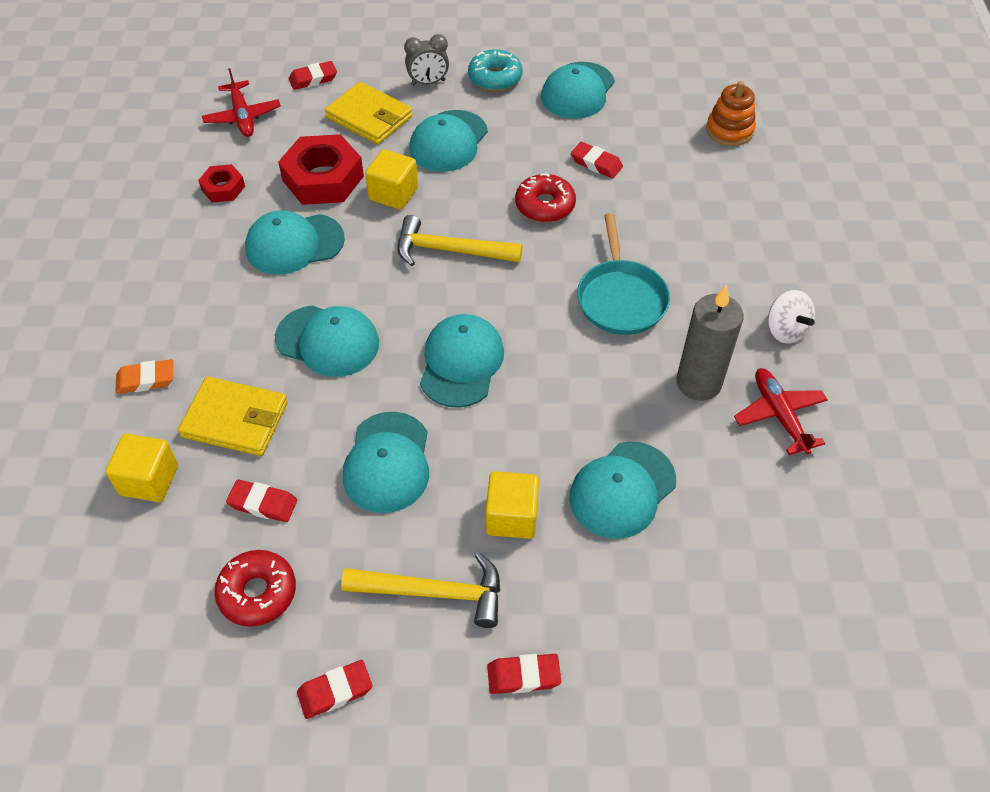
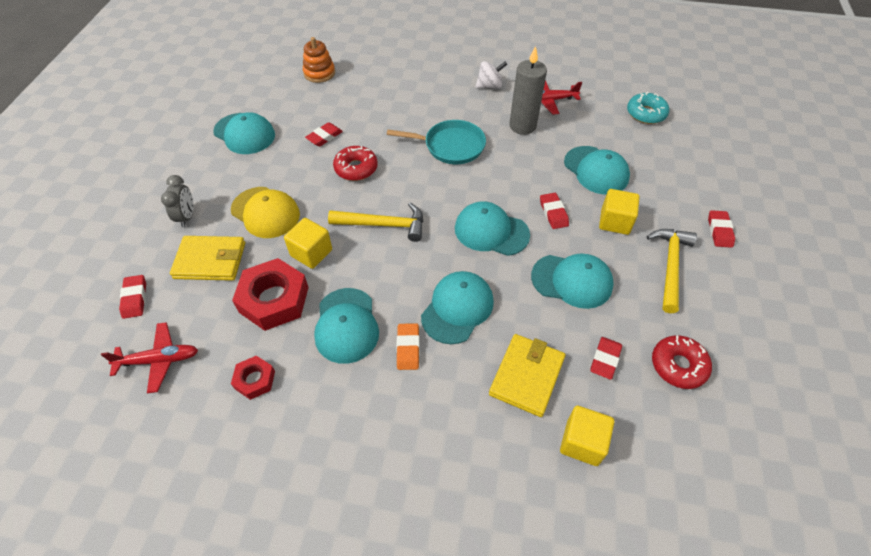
camera: 80 degrees left, 0 degrees up
orange eraser [116,359,173,394] -> orange eraser moved to [396,323,420,370]
red eraser [297,660,373,719] -> red eraser moved to [540,193,569,229]
yellow wallet [325,82,413,144] -> yellow wallet turned 45 degrees clockwise [170,236,245,281]
yellow hammer [397,215,522,266] -> yellow hammer turned 105 degrees counterclockwise [328,202,423,242]
turquoise cap [409,110,488,172] -> yellow cap [231,187,300,238]
turquoise donut [468,49,523,91] -> turquoise donut moved to [627,92,669,124]

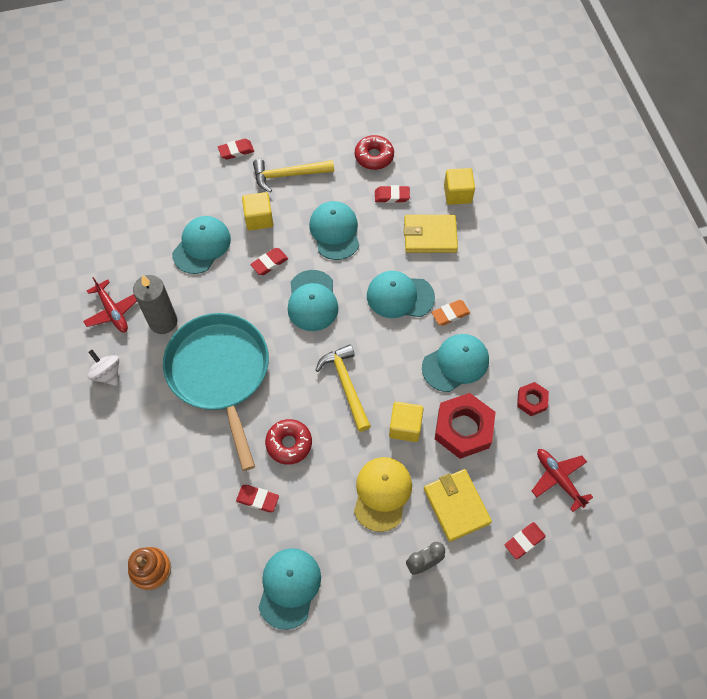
camera: 115 degrees left, 10 degrees up
turquoise pan [387,120,486,164] -> turquoise pan [163,313,269,471], size x1.66
turquoise donut [627,92,669,124] -> none

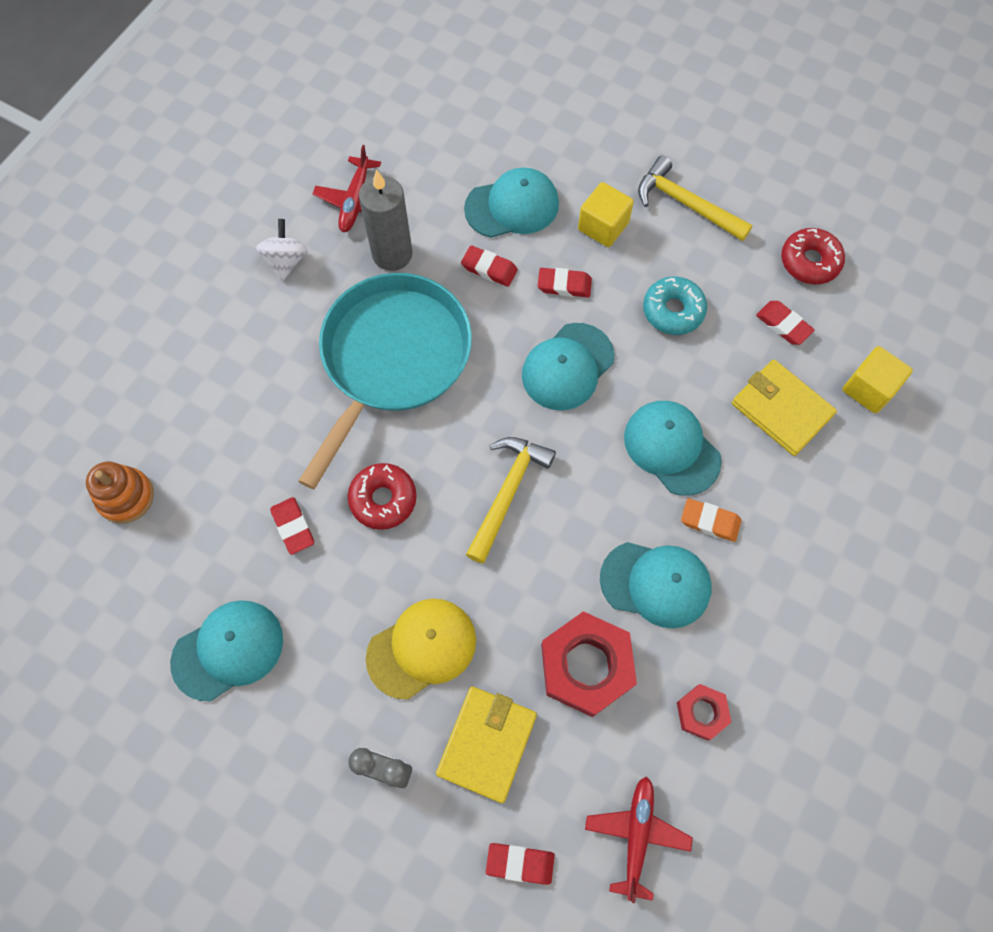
camera: 45 degrees right, 5 degrees up
red eraser [218,139,254,160] -> red eraser moved to [461,245,518,287]
turquoise cap [309,201,359,260] -> turquoise donut [643,276,707,335]
yellow cube [389,402,424,442] -> none

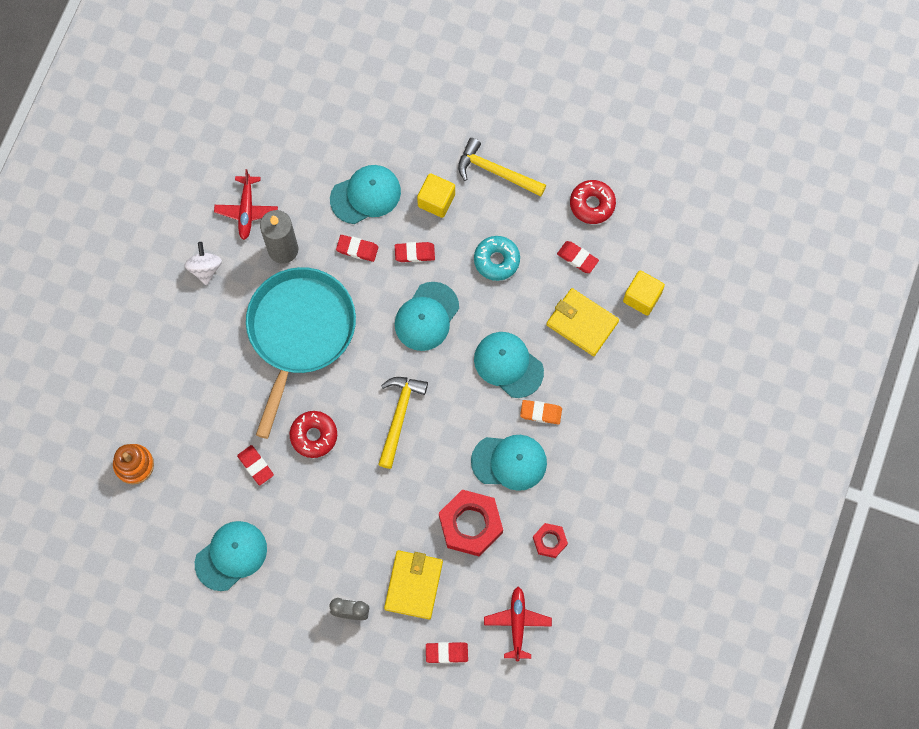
camera: 10 degrees left, 5 degrees up
yellow cap [366,599,476,699] -> none

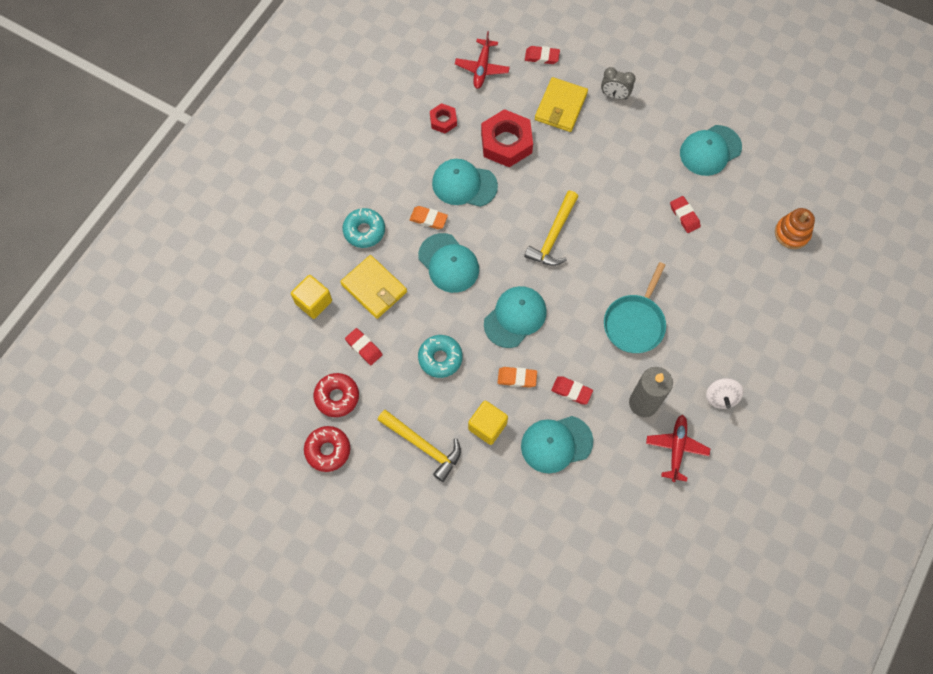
camera: 170 degrees left, 5 degrees down
turquoise pan [246,267,356,439] -> turquoise pan [604,262,666,353], size x0.60
red donut [290,411,337,458] -> red donut moved to [304,426,350,472]
red eraser [395,242,435,262] -> orange eraser [497,367,537,388]
none -> turquoise donut [343,208,385,248]

